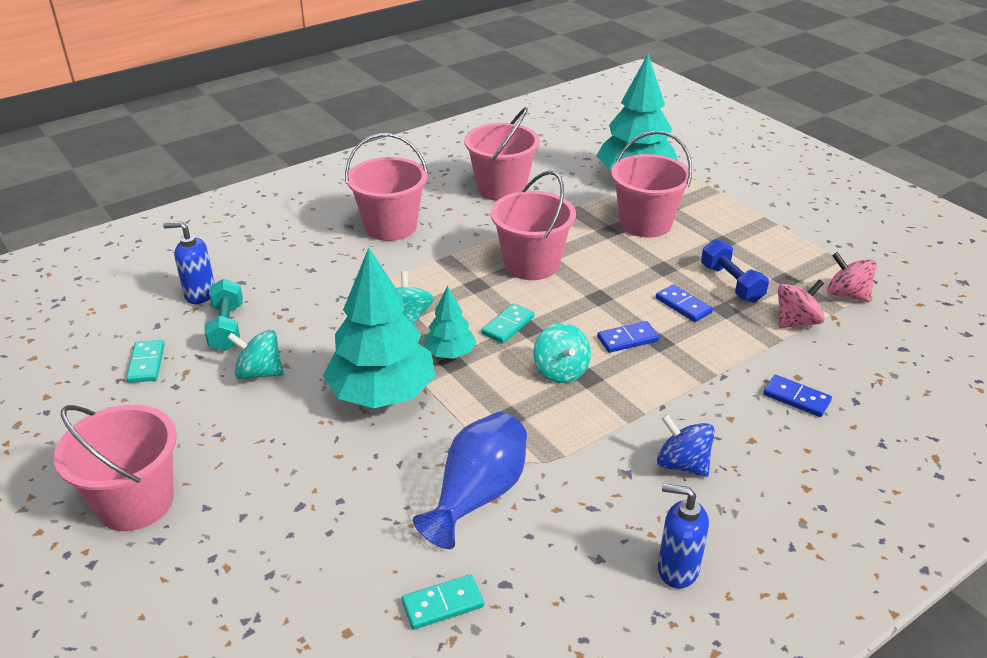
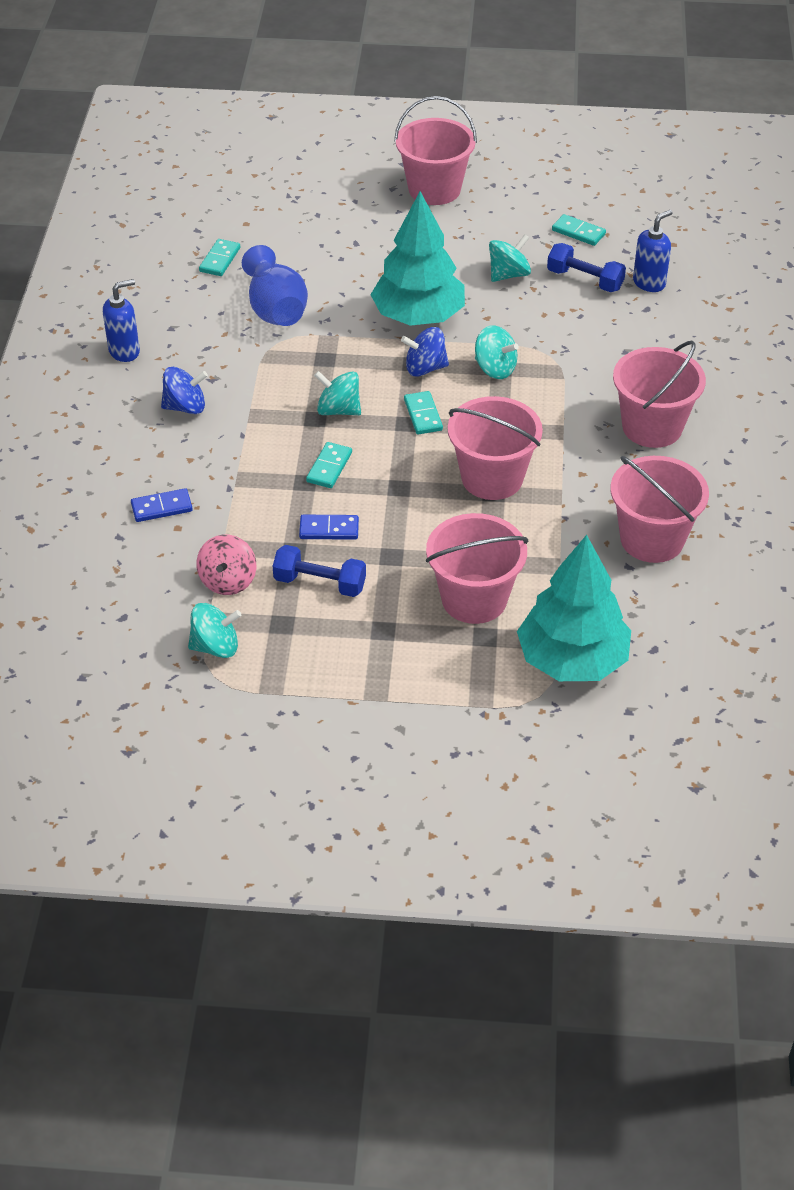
camera: 130 degrees right, 10 degrees up
turquoise dumbbell [204,278,243,351] -> blue dumbbell [547,243,626,292]
turquoise tree [424,286,476,359] -> blue spinning top [401,327,449,377]
blue domino [597,321,659,353] -> turquoise domino [306,442,352,488]
pink spinning top [827,252,877,302] -> turquoise spinning top [188,603,241,658]

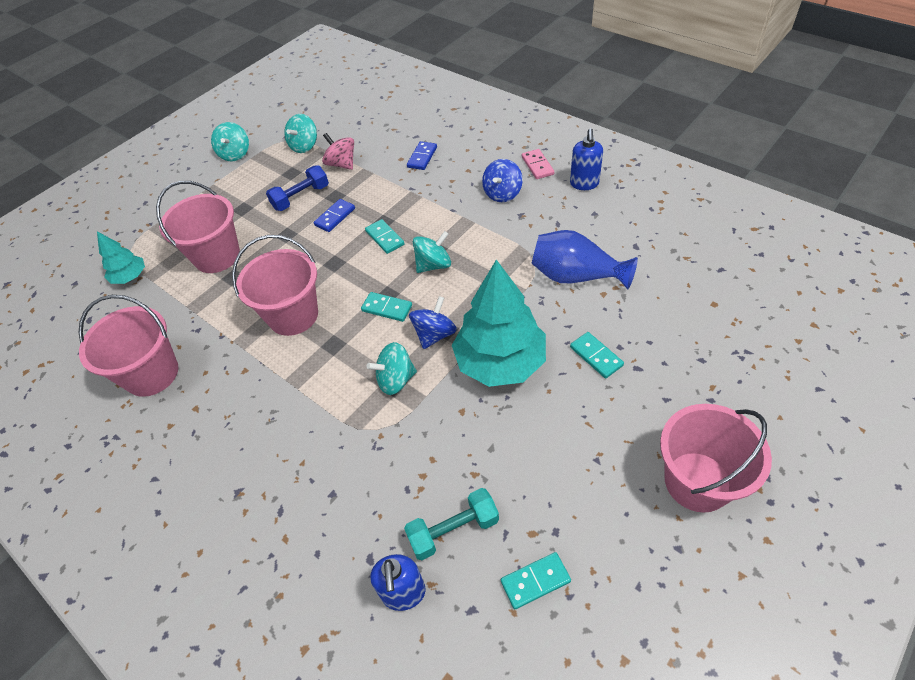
camera: 130 degrees right, 5 degrees up
turquoise domino [199,239,240,276] -> turquoise domino moved to [570,332,624,378]
turquoise spinning top [489,234,531,282] -> turquoise spinning top moved to [211,122,249,161]
turquoise tree [517,535,631,681] -> turquoise tree [97,231,145,284], size x0.50
blue dumbbell [547,243,626,292] -> turquoise dumbbell [404,488,499,560]
pink bucket [613,341,706,448] -> none
none -> pink domino [522,149,554,179]

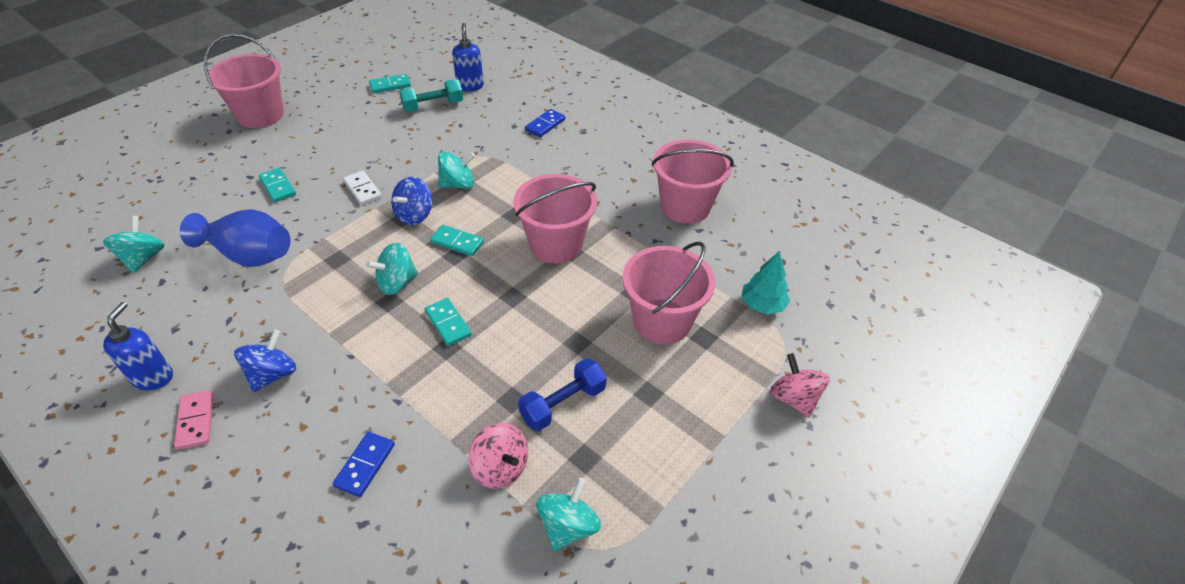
camera: 175 degrees right, 5 degrees down
turquoise spinning top [211,122,249,161] -> turquoise spinning top moved to [103,216,165,273]
blue domino [314,199,355,232] -> blue domino moved to [525,109,565,137]
turquoise tree [452,259,546,387] -> white domino [343,170,382,205]
none -> pink spinning top [770,353,830,418]

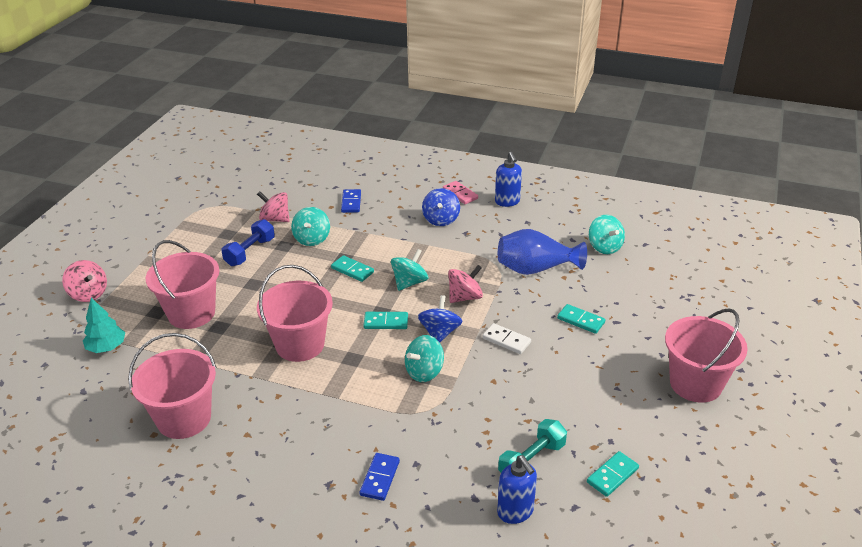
camera: 160 degrees right, 10 degrees down
turquoise spinning top [536,478,601,551] -> turquoise spinning top moved to [291,207,330,246]
none -> pink spinning top [448,265,483,303]

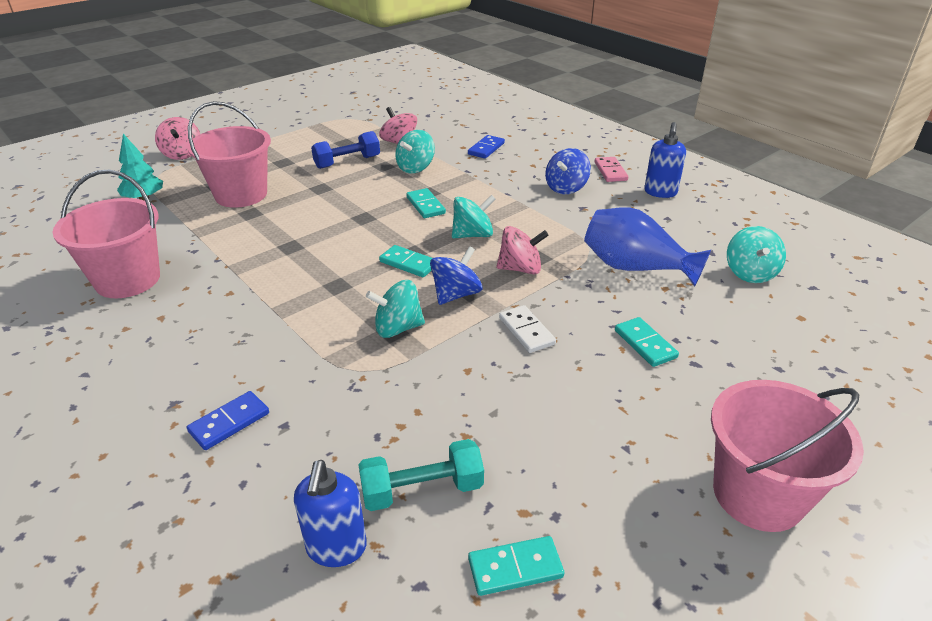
camera: 30 degrees right, 0 degrees up
pink bucket [257,265,333,362] -> none

